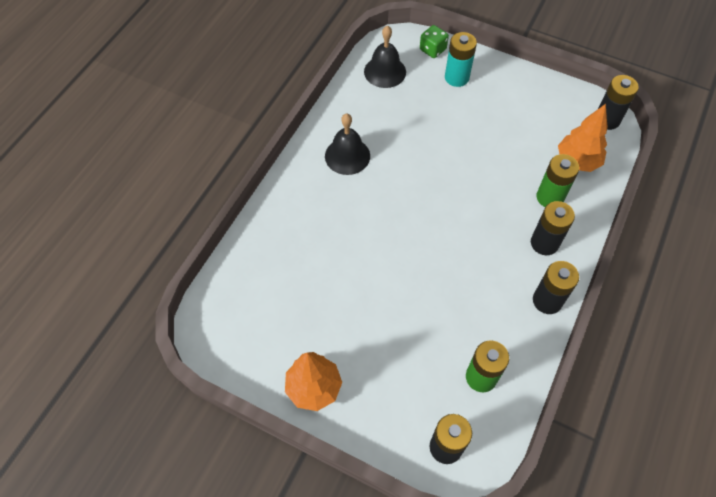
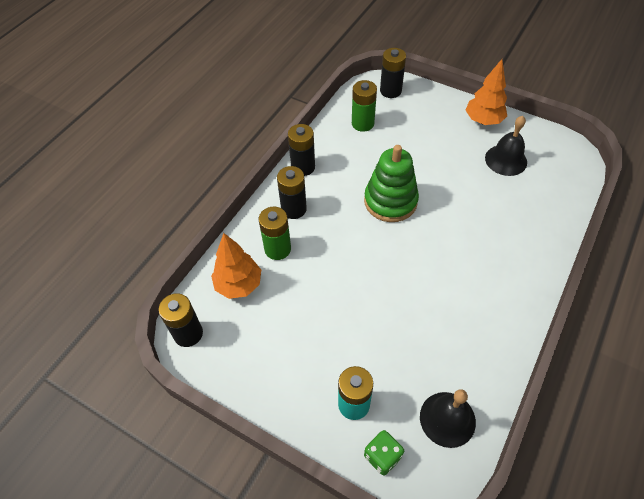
camera: 175 degrees left, 5 degrees down
black bell [325,113,370,175] -> black bell moved to [485,116,527,176]
none -> green stacking toy [364,145,419,222]

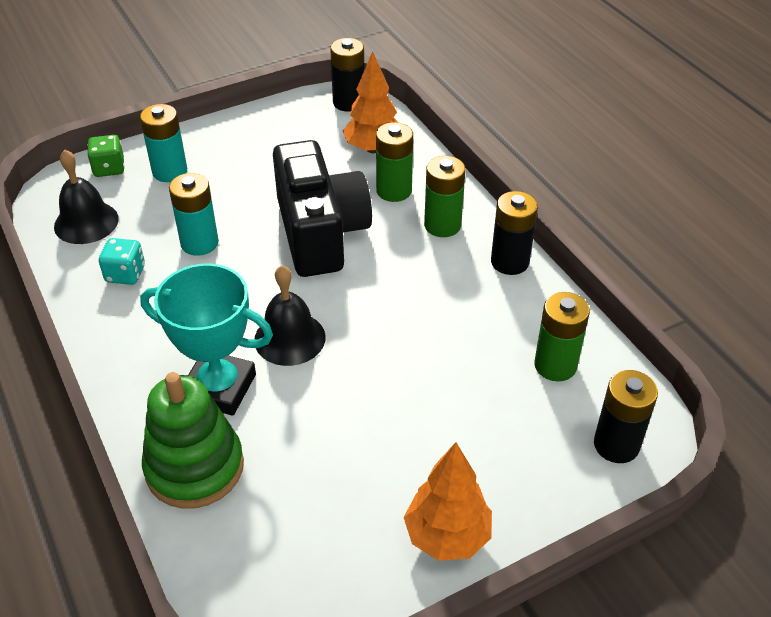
camera: 120 degrees right, 10 degrees down
black battery [277,166,307,219] -> green battery [424,156,466,237]
green stacking toy [364,145,419,222] -> green stacking toy moved to [142,372,244,509]
black bell [485,116,527,176] -> black bell moved to [255,265,326,366]
none -> turquoise dice [99,238,145,285]
none -> turquoise trophy [140,264,273,416]
none -> turquoise battery [169,173,219,256]
none -> black camera [273,140,372,277]

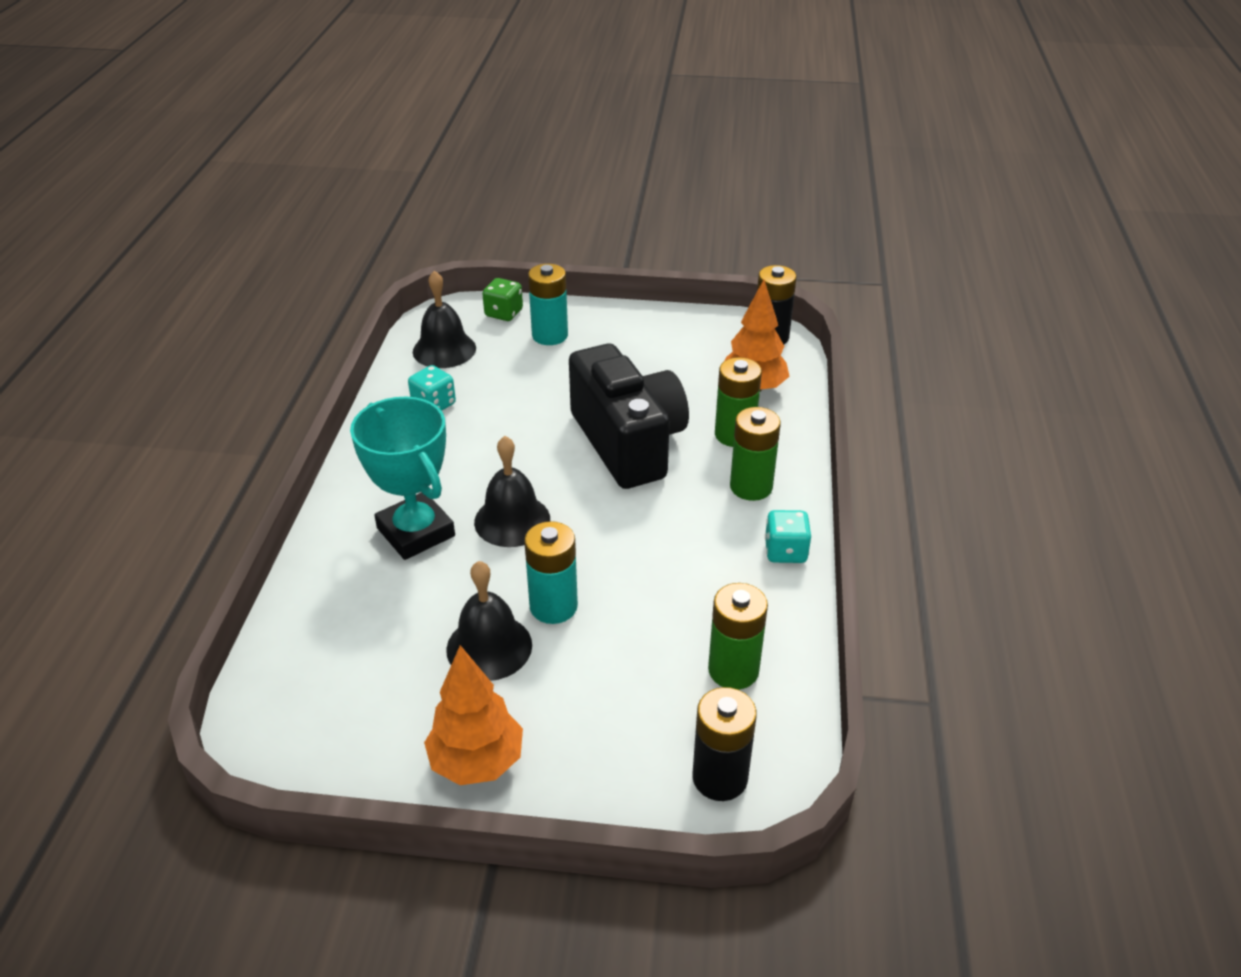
camera: 35 degrees right, 5 degrees down
green stacking toy [142,372,244,509] -> none
turquoise battery [169,173,219,256] -> turquoise battery moved to [524,521,578,624]
black camera [273,140,372,277] -> black camera turned 45 degrees counterclockwise [569,344,689,489]
black battery [491,191,538,275] -> turquoise dice [765,510,811,563]
none -> black bell [446,561,532,681]

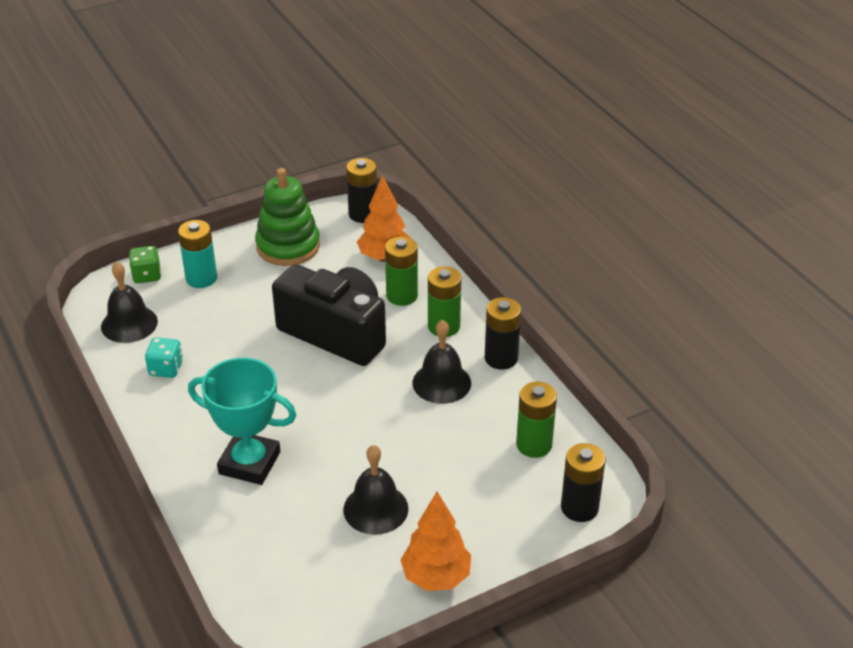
camera: 35 degrees left, 0 degrees up
black bell [474,436,550,547] -> black bell moved to [413,320,471,404]
turquoise battery [524,521,578,624] -> none
turquoise dice [765,510,811,563] -> black battery [485,297,521,369]
none -> green stacking toy [255,168,320,266]

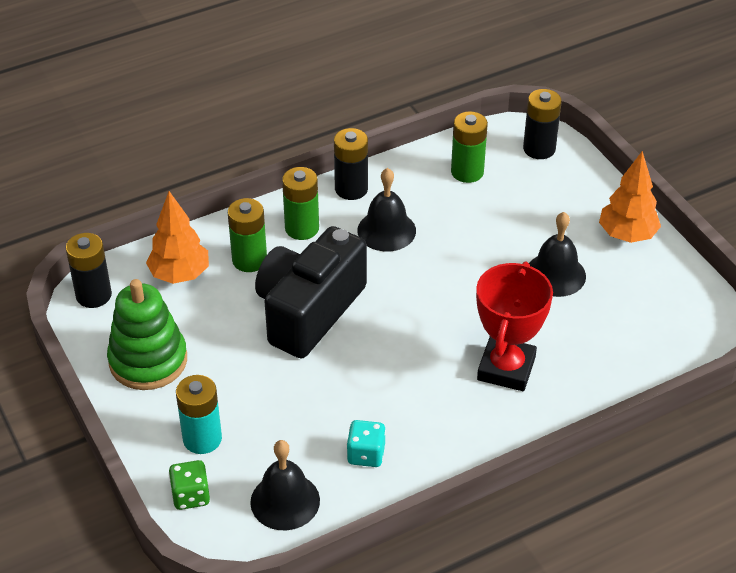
camera: 90 degrees left, 5 degrees up
turquoise trophy [188,358,296,485] -> red trophy [476,261,553,391]

